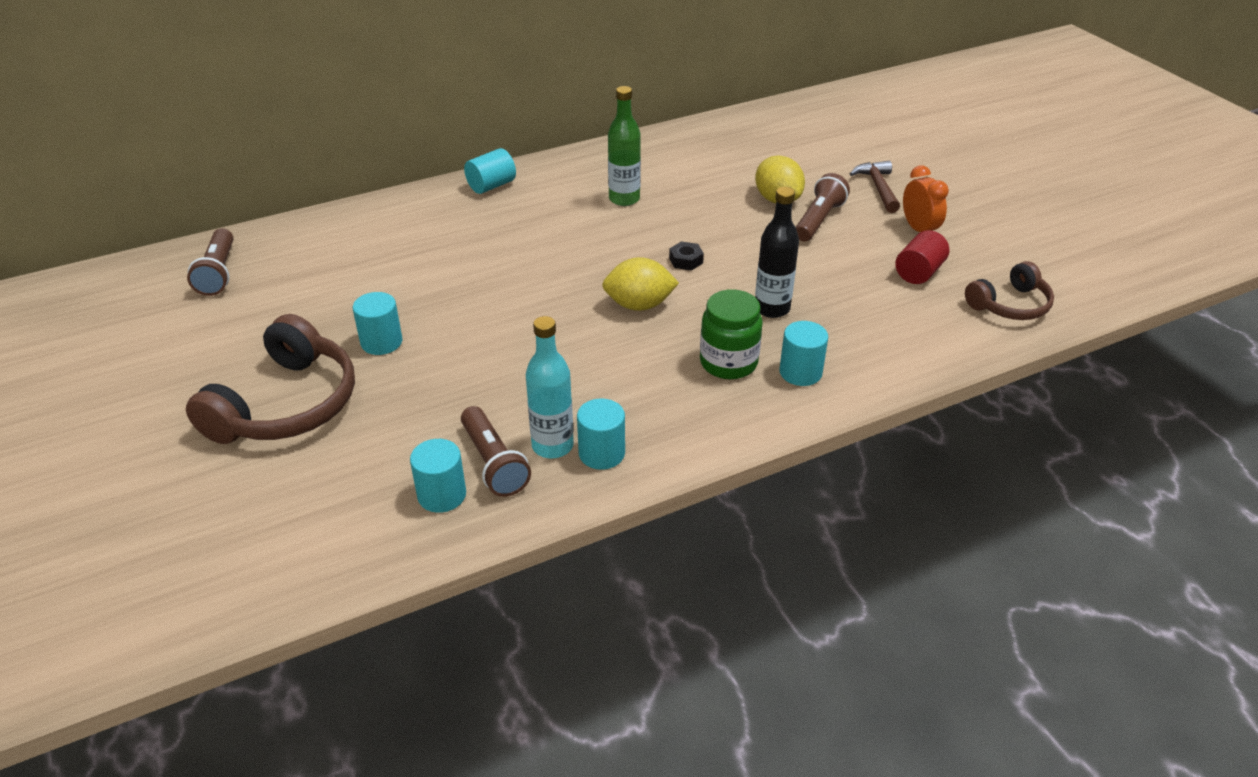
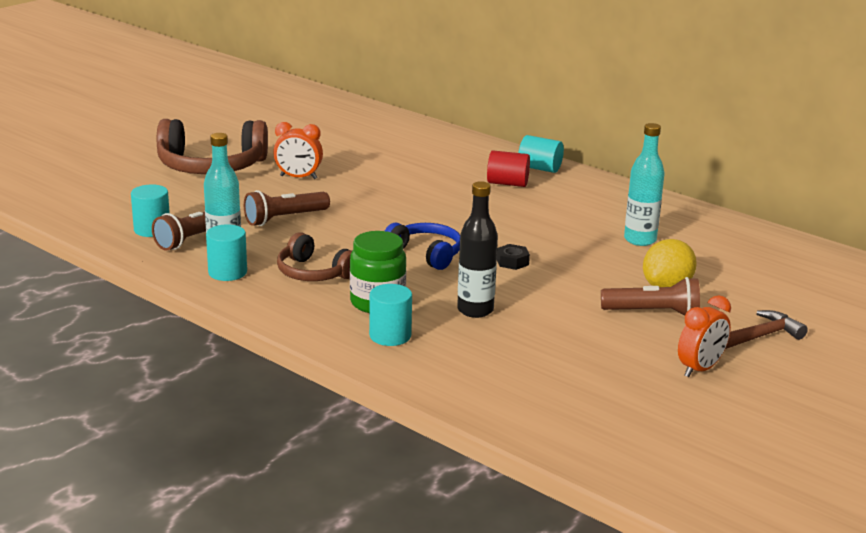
camera: 65 degrees right, 15 degrees down
brown flashlight [187,228,234,296] -> brown flashlight moved to [244,190,330,226]
turquoise cylinder [353,292,402,355] -> orange clock [273,122,323,179]
yellow lemon [602,257,679,311] -> blue headphones [385,223,460,270]
green bottle [608,86,641,206] -> none
red cylinder [895,230,949,284] -> red cylinder moved to [487,150,530,187]
brown headphones [965,261,1054,320] -> brown headphones moved to [277,232,352,281]
none -> turquoise bottle [624,123,665,246]

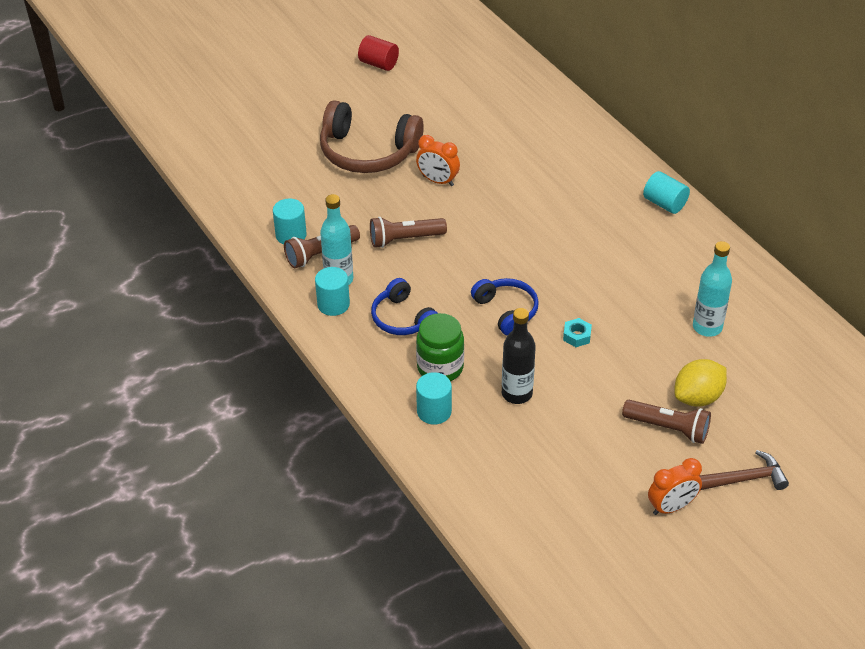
camera: 20 degrees right, 20 degrees up
brown headphones [277,232,352,281] -> blue headphones [371,278,437,335]
red cylinder [487,150,530,187] -> red cylinder moved to [358,35,399,71]
black nut [497,244,530,270] -> turquoise nut [563,318,592,347]

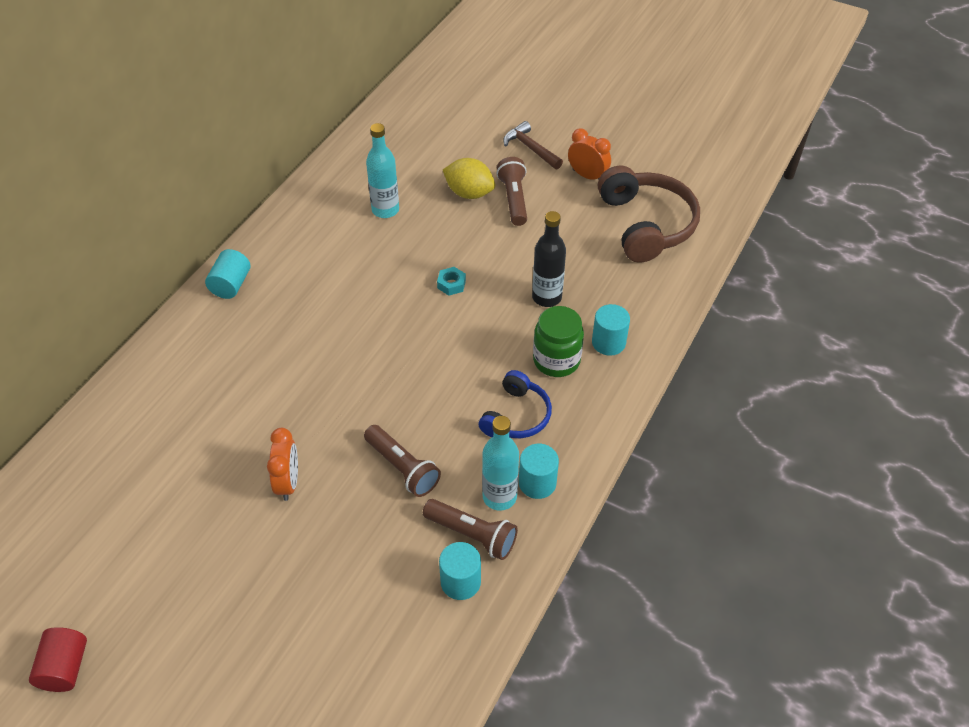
camera: 120 degrees left, 5 degrees up
brown headphones [320,100,424,173] -> brown headphones moved to [598,166,700,263]
blue headphones [471,278,539,336] -> none

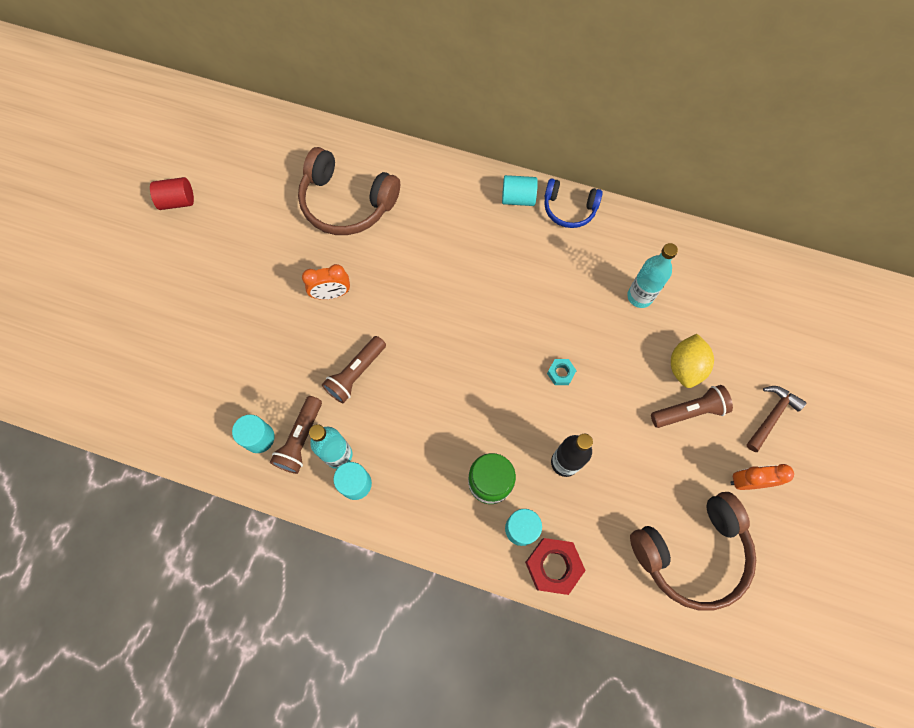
camera: 80 degrees right, 20 degrees up
blue headphones [479,370,552,438] -> blue headphones moved to [544,178,603,228]
orange clock [568,128,611,180] -> orange clock turned 120 degrees counterclockwise [730,464,794,490]
none -> brown headphones [298,147,400,235]
none -> red nut [525,538,586,595]

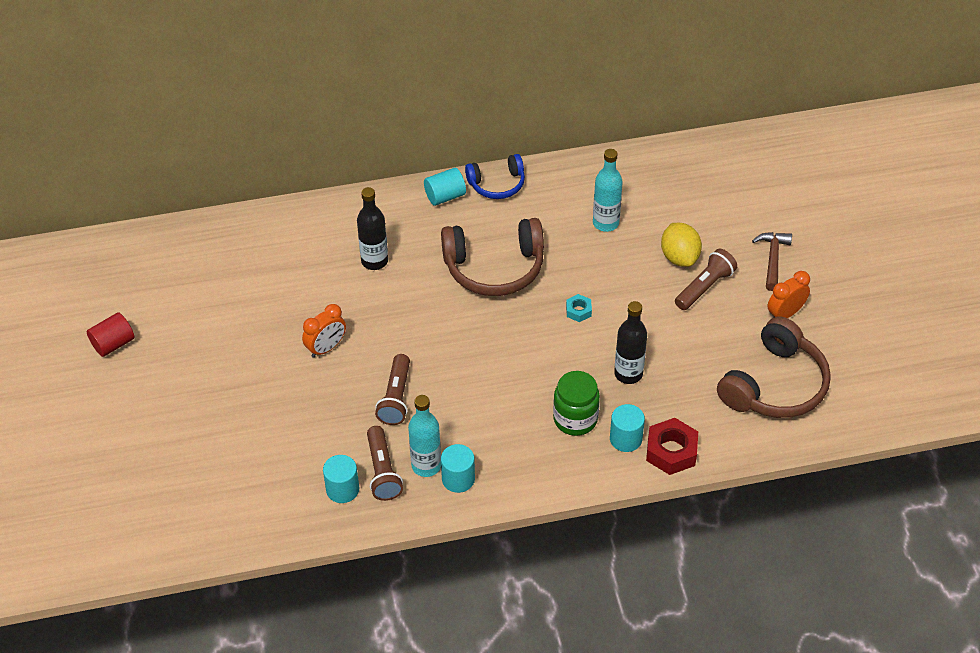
camera: 30 degrees left, 20 degrees down
brown headphones [298,147,400,235] -> brown headphones moved to [441,218,544,296]
none -> black bottle [357,187,388,270]

